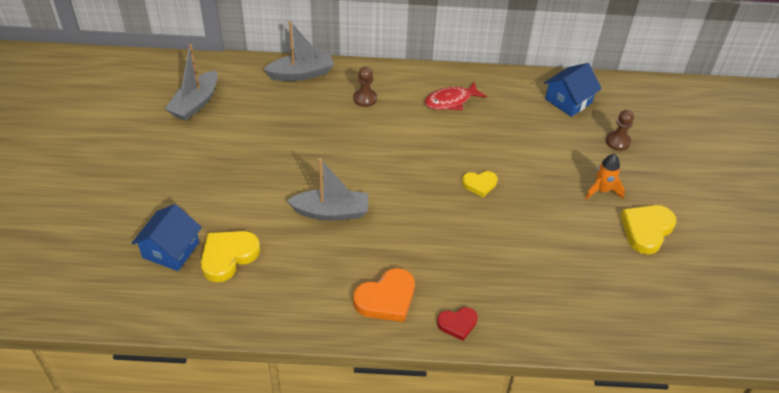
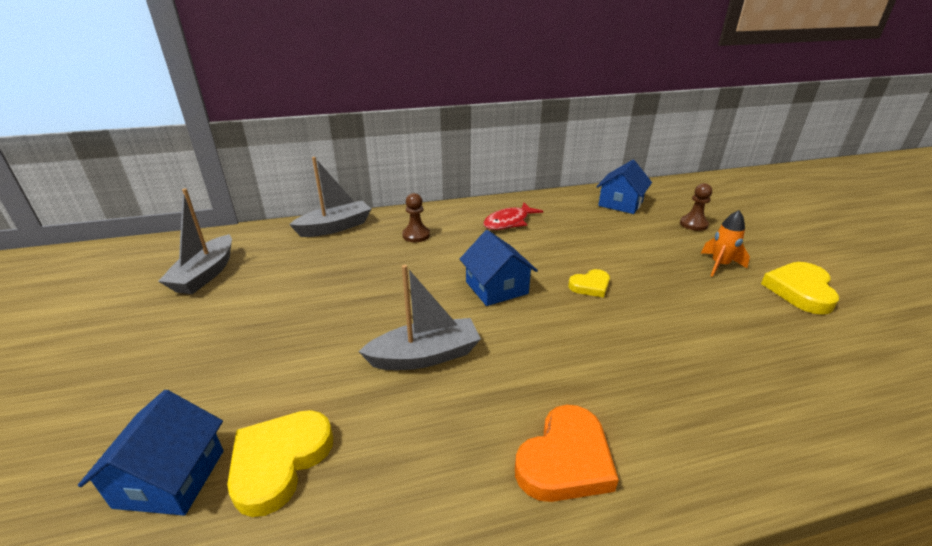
camera: 15 degrees left, 15 degrees down
red heart [437,307,478,341] -> none
none -> blue house [460,230,538,306]

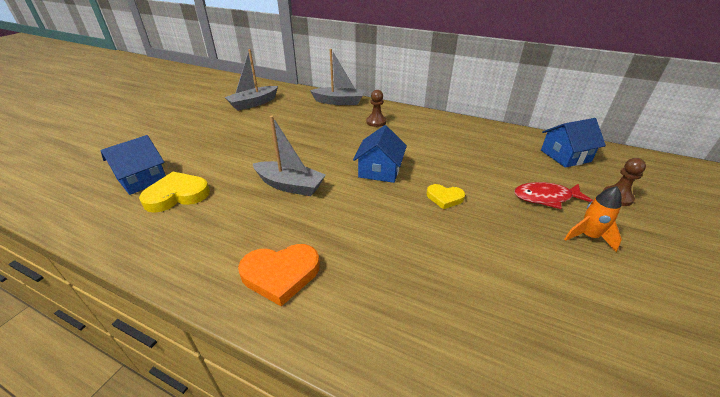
camera: 40 degrees right, 5 degrees up
red fish [483,203,543,230] -> red fish moved to [514,182,593,209]
yellow heart [761,262,839,315] -> none

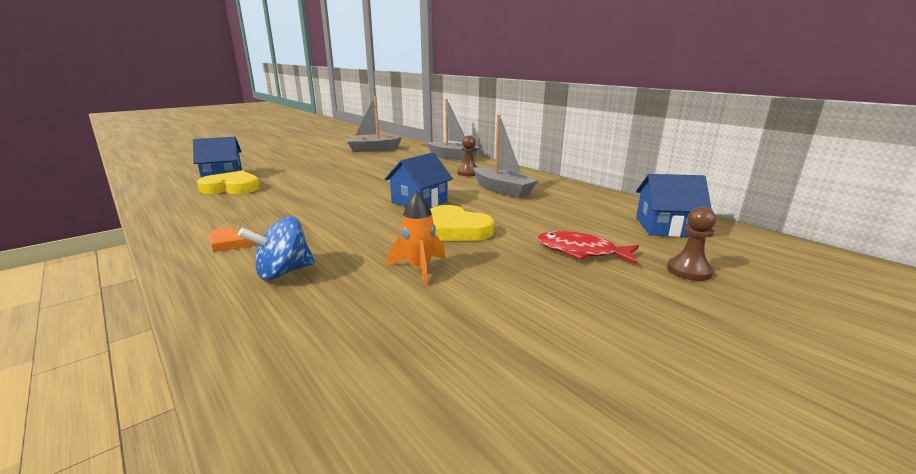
camera: 25 degrees right, 15 degrees down
orange heart [238,244,320,306] -> orange heart [208,227,255,252], size x0.60
grey boat [253,115,326,196] -> grey boat moved to [474,115,538,198]
yellow heart [426,184,465,209] -> yellow heart [430,205,494,241], size x1.65
orange rocket [564,186,622,252] -> orange rocket moved to [388,191,445,286]
none -> blue spinning top [238,216,315,280]

